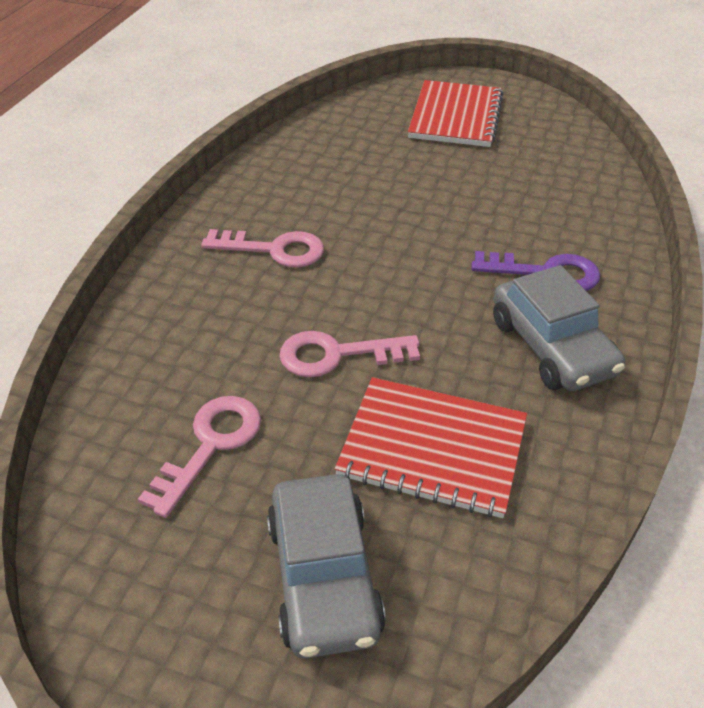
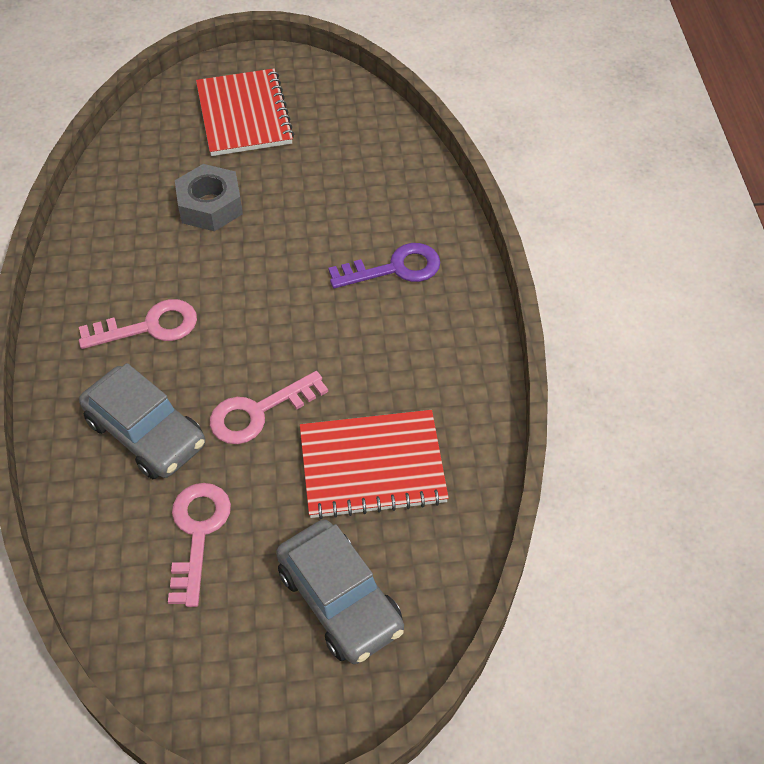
camera: 25 degrees left, 10 degrees up
grey car [493,265,625,391] -> grey car moved to [79,363,205,479]
none -> grey nut [175,164,243,231]

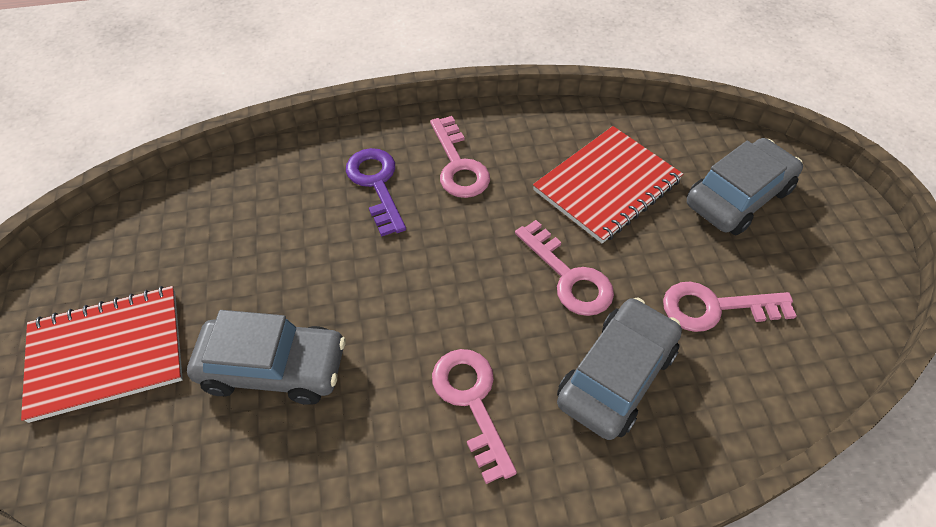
camera: 95 degrees left, 0 degrees up
grey nut [175,164,243,231] -> grey car [187,310,346,405]
red notebook [300,410,449,519] -> red notebook turned 60 degrees clockwise [533,126,683,244]
none -> pink key [430,116,490,198]

